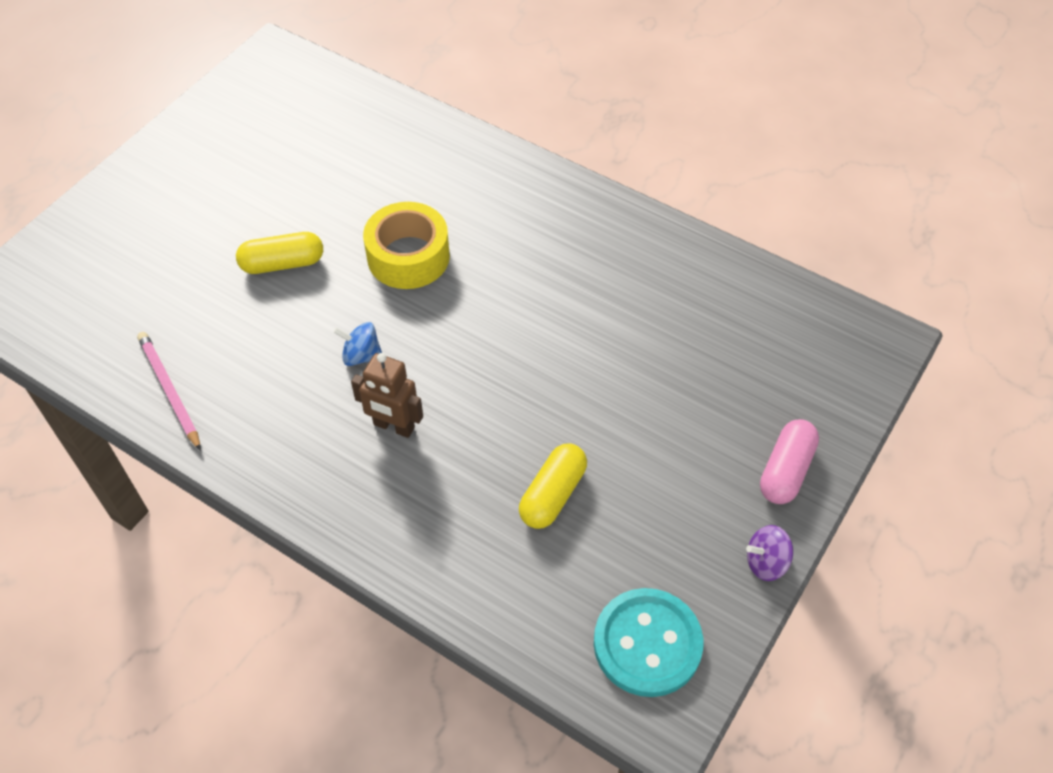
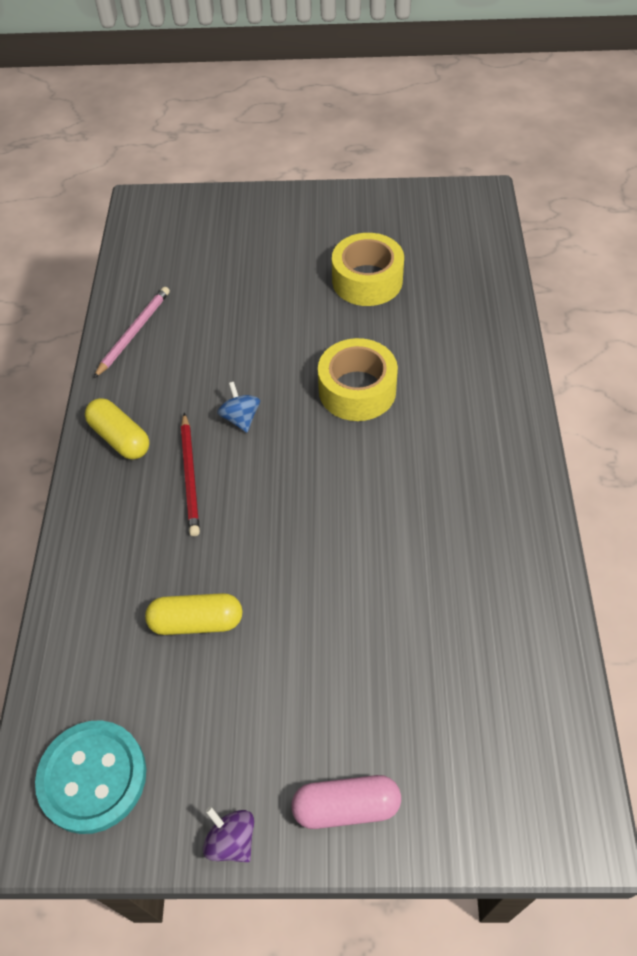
camera: 60 degrees right, 0 degrees up
yellow capsule [236,232,323,274] -> yellow capsule moved to [85,398,150,459]
brown robot [351,353,423,438] -> red pencil [181,413,200,536]
none -> yellow tape [332,233,404,306]

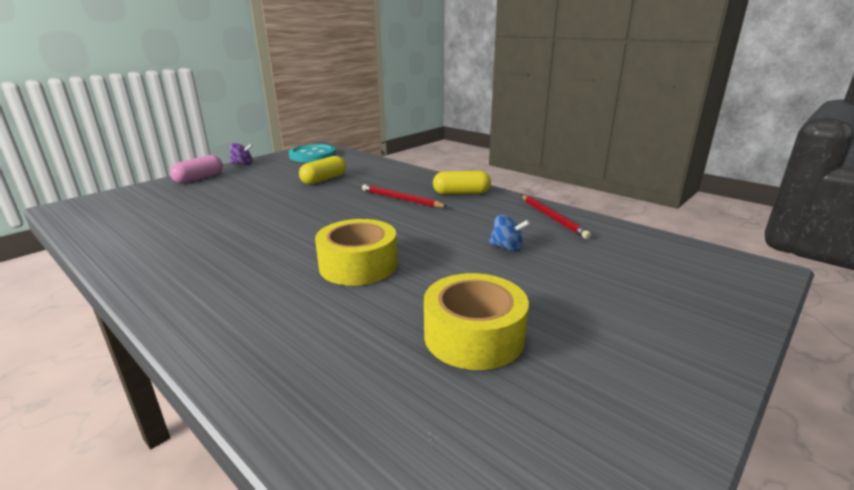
camera: 130 degrees right, 30 degrees down
pink pencil [94,287,170,378] -> red pencil [521,195,591,239]
blue spinning top [217,382,260,433] -> blue spinning top moved to [489,214,530,252]

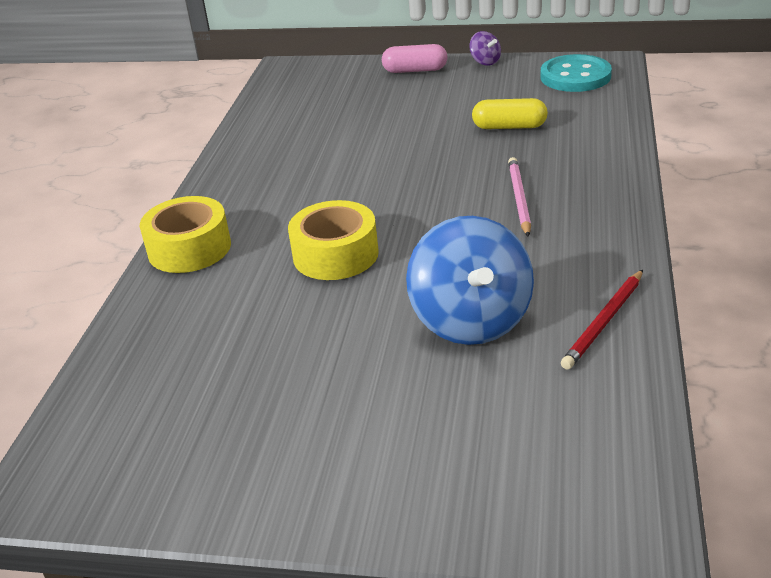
camera: 60 degrees right, 10 degrees up
red pencil [362,184,448,207] -> pink pencil [508,157,531,237]
yellow tape [424,273,529,370] -> yellow tape moved to [140,196,231,273]
yellow capsule [433,171,491,194] -> none
blue spinning top [489,214,530,252] -> blue spinning top [406,216,534,345], size x2.32

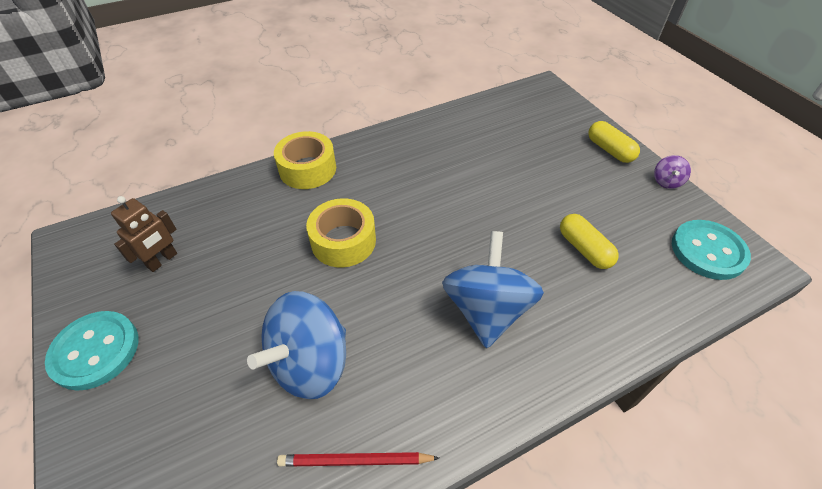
camera: 50 degrees right, 15 degrees up
pink capsule [382,44,448,73] -> yellow capsule [588,121,640,163]
pink pencil [508,157,531,237] -> blue spinning top [442,231,544,348]
none -> turquoise button [45,311,139,391]
none -> brown robot [111,196,177,272]

